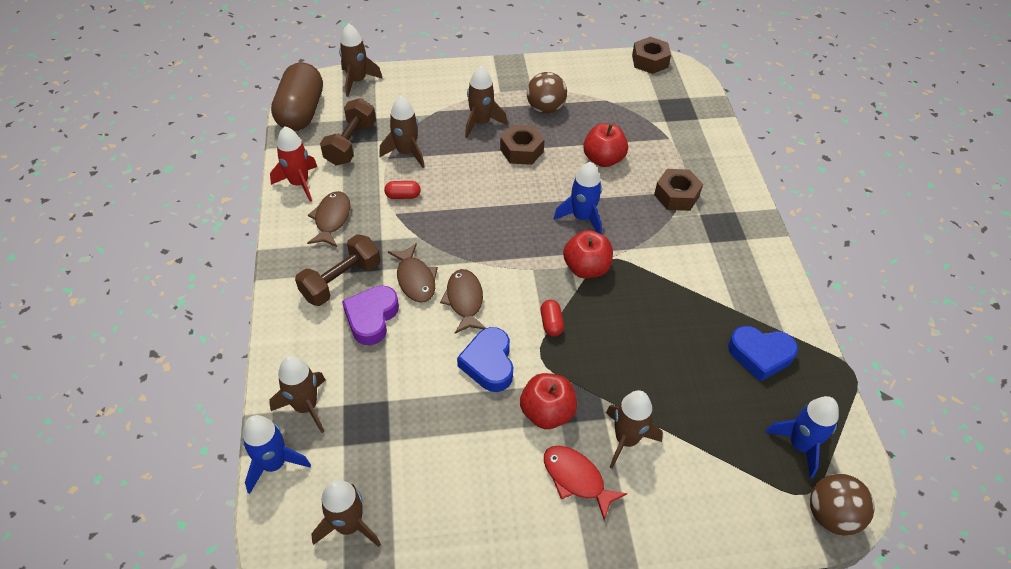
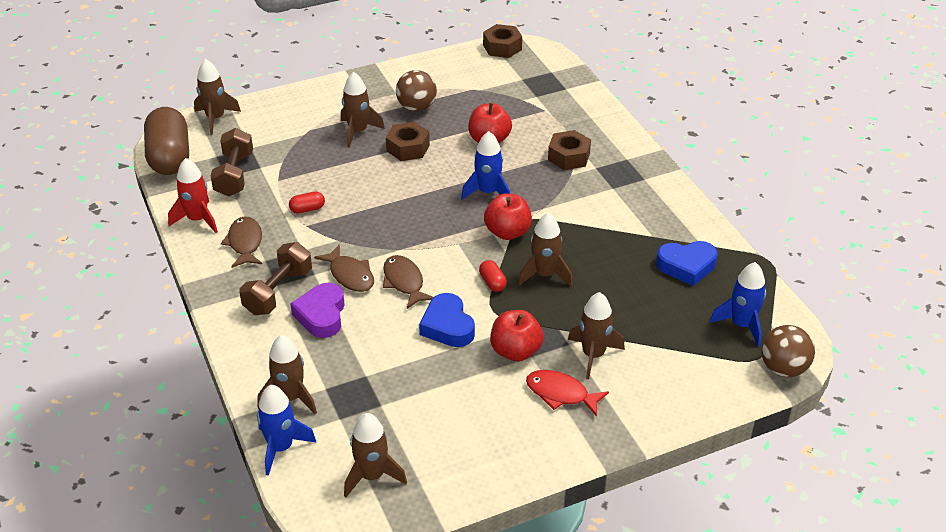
camera: 15 degrees left, 10 degrees down
brown rocket [379,96,425,168] -> brown rocket moved to [518,213,573,287]

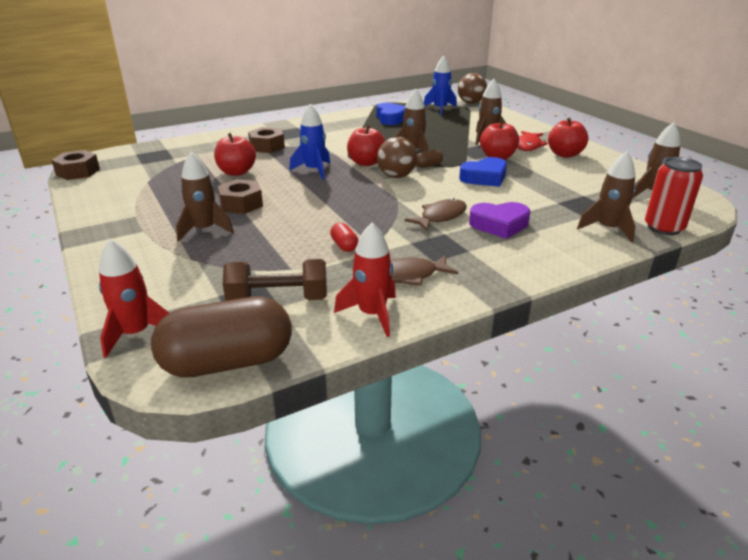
camera: 95 degrees left, 10 degrees down
brown rocket [194,59,241,135] -> red rocket [99,239,169,358]
brown dumbbell [239,242,312,315] -> none
blue rocket [257,385,317,475] -> red can [645,157,703,235]
brown fish [383,255,434,309] -> none
brown ball [396,70,437,112] -> brown ball moved to [377,137,417,178]
red capsule [479,260,507,292] -> brown capsule [416,149,443,168]
none -> red apple [548,117,588,158]

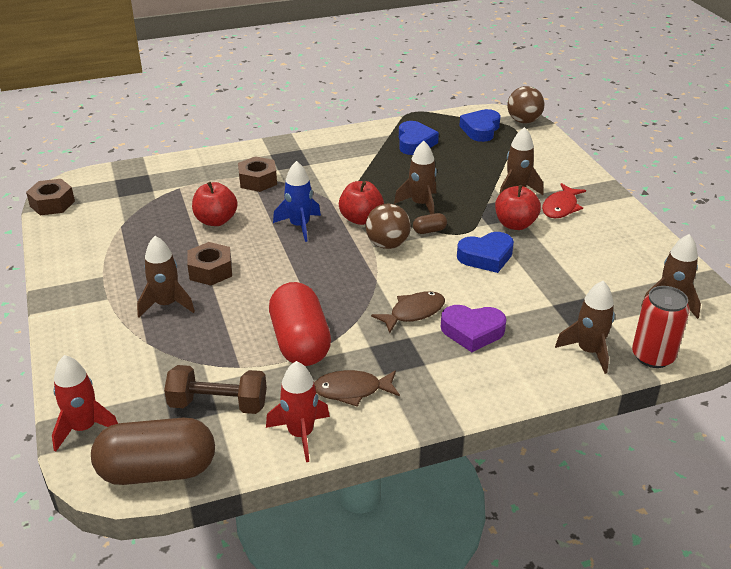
camera: 10 degrees right, 5 degrees up
red capsule [330,223,358,252] -> red capsule [269,282,331,366], size x2.45
blue rocket [424,56,457,115] -> blue heart [459,109,501,142]
red apple [548,117,588,158] -> none

